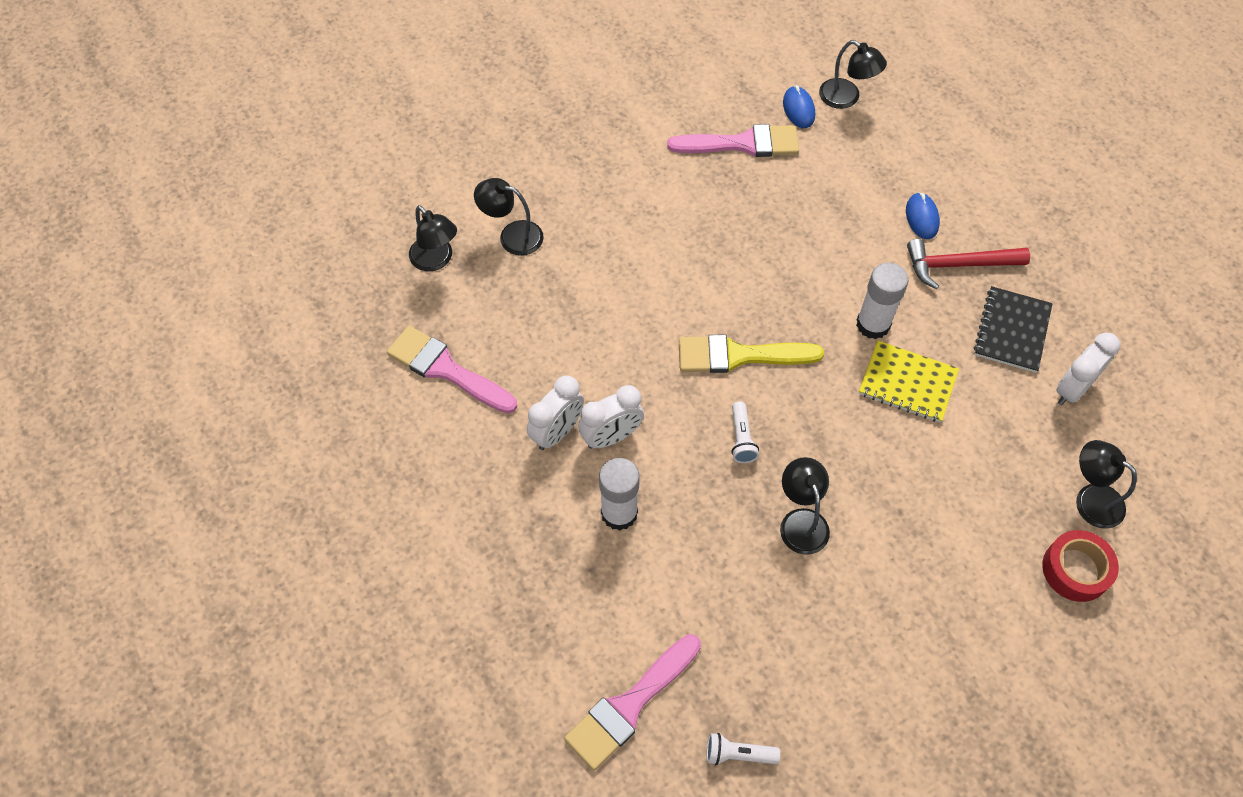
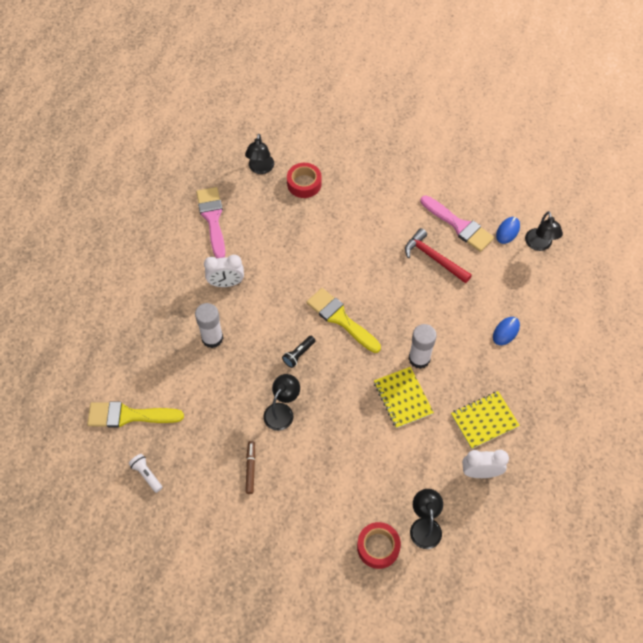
camera: 45 degrees right, 0 degrees up
black lamp [474,178,544,256] -> red tape [287,163,322,198]
pink brush [564,634,701,770] -> yellow brush [87,401,184,428]
white clock [578,385,644,449] -> none
white flashlight [731,401,759,463] -> black flashlight [282,336,316,368]
red hammer [907,239,1030,289] -> red hammer moved to [405,228,472,283]
black notebook [974,286,1053,373] -> yellow notebook [451,391,520,449]
none -> brown marker [245,441,255,494]

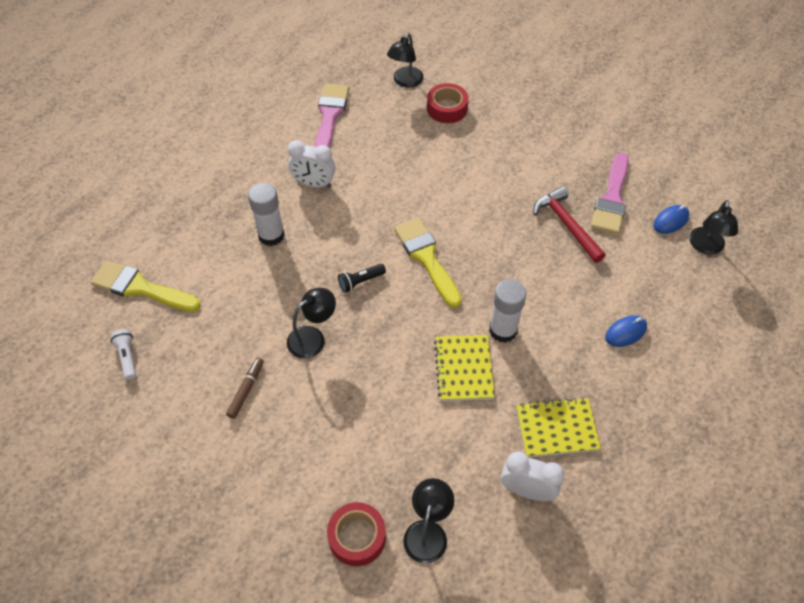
camera: 20 degrees right, 5 degrees down
pink brush [420,195,494,252] -> pink brush turned 45 degrees clockwise [591,152,629,234]

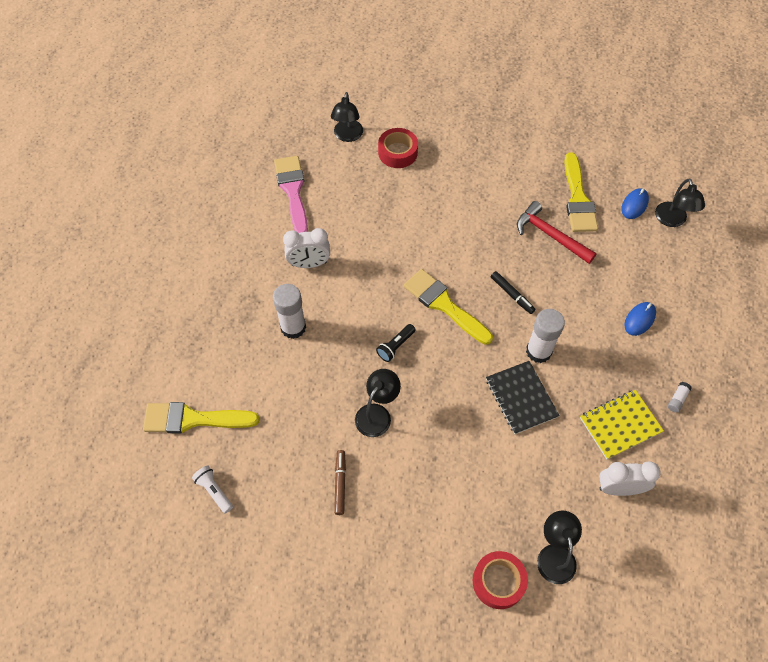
camera: 20 degrees left, 5 degrees up
yellow notebook [434,335,495,401] -> black notebook [486,361,560,434]
pink brush [591,152,629,234] -> yellow brush [564,153,598,232]
none -> black marker [491,271,535,314]
none -> white glue stick [668,382,692,413]

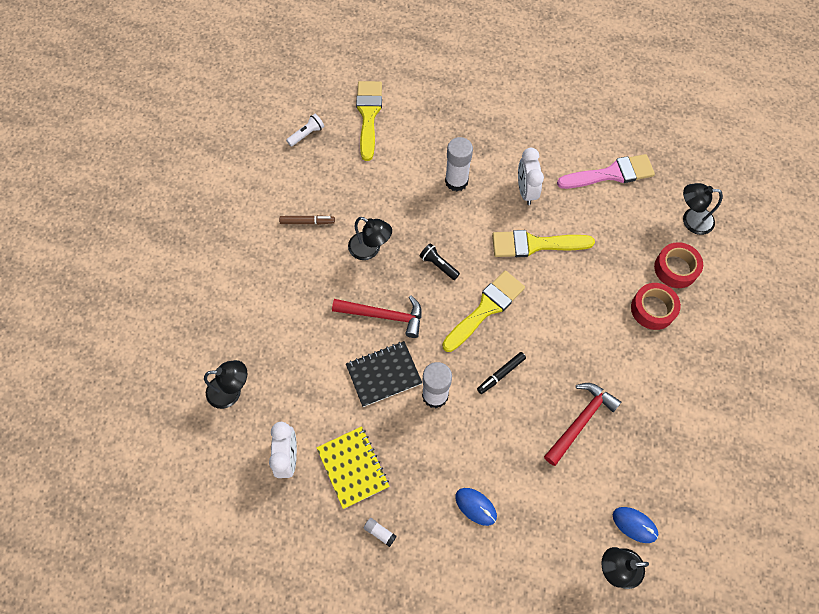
camera: 90 degrees right, 5 degrees up
red tape [473,551,528,609] -> red tape moved to [631,283,681,330]
yellow brush [564,153,598,232] -> yellow brush moved to [492,230,595,257]
none -> red hammer [332,295,422,338]

